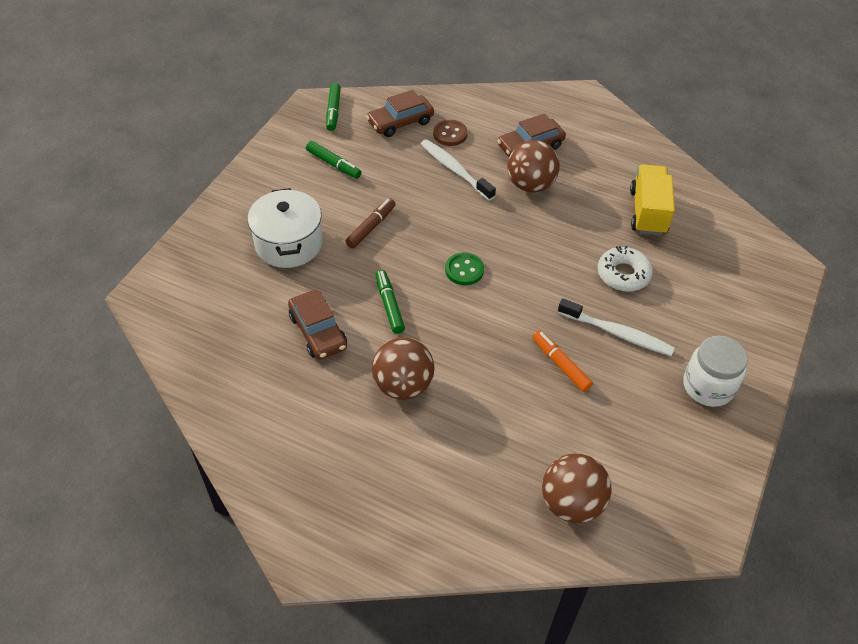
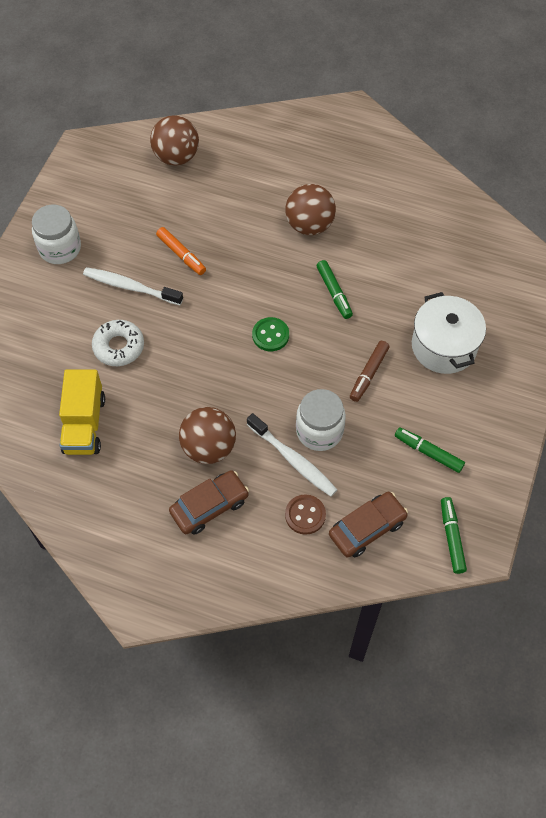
camera: 175 degrees right, 10 degrees up
brown car [288,290,347,360] -> none
none -> white jar [296,389,346,451]

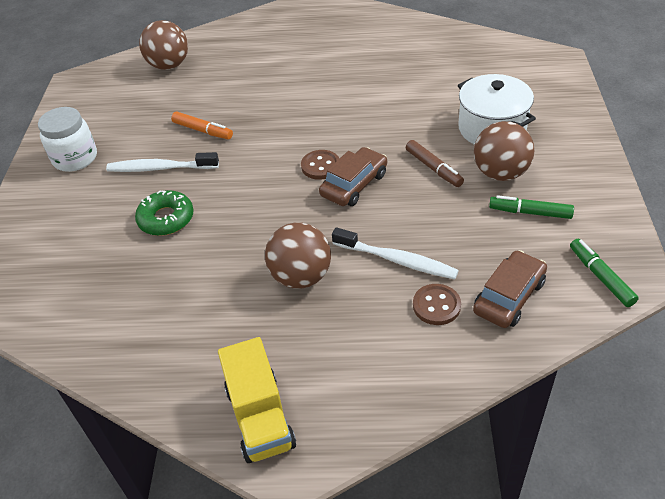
camera: 15 degrees left, 15 degrees down
yellow truck [59,369,105,455] -> yellow truck moved to [218,337,296,463]
white donut [92,320,144,366] -> green donut [135,190,194,236]
brown car [169,470,249,535] -> brown car moved to [319,147,387,206]
green button [252,317,289,351] -> brown button [301,150,340,180]
brown ball [286,184,336,235] -> brown ball moved to [474,121,534,181]
white jar [296,389,346,451] -> none
green marker [316,260,353,319] -> none
brown marker [350,341,390,402] -> brown marker turned 45 degrees counterclockwise [406,140,464,187]

